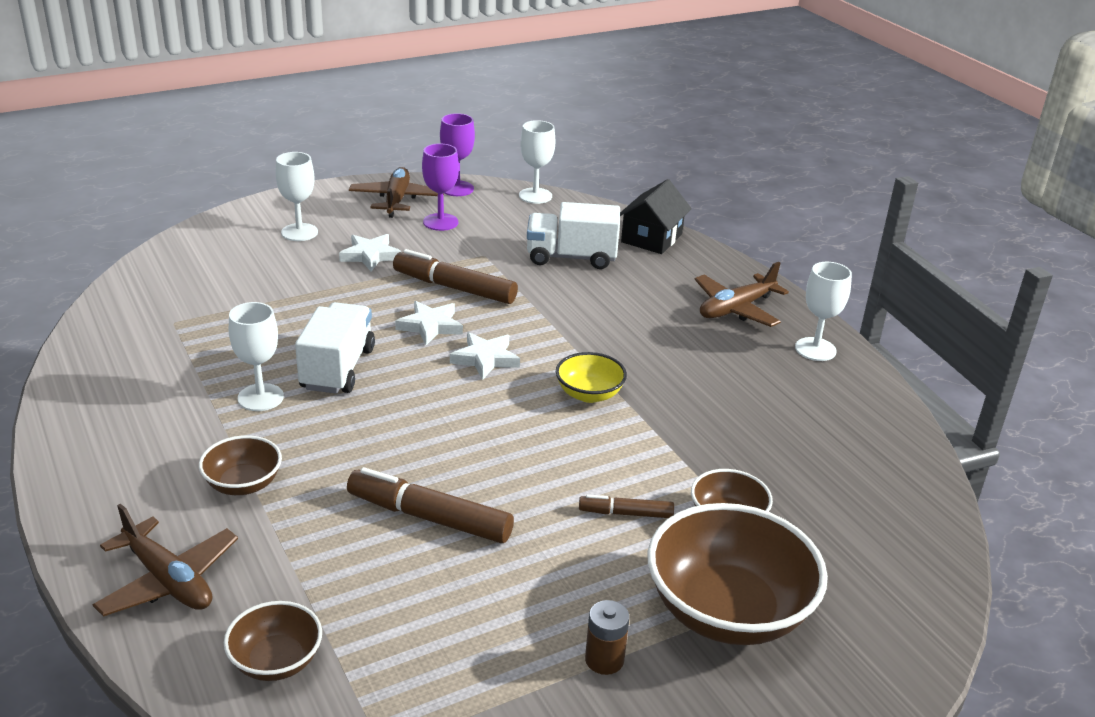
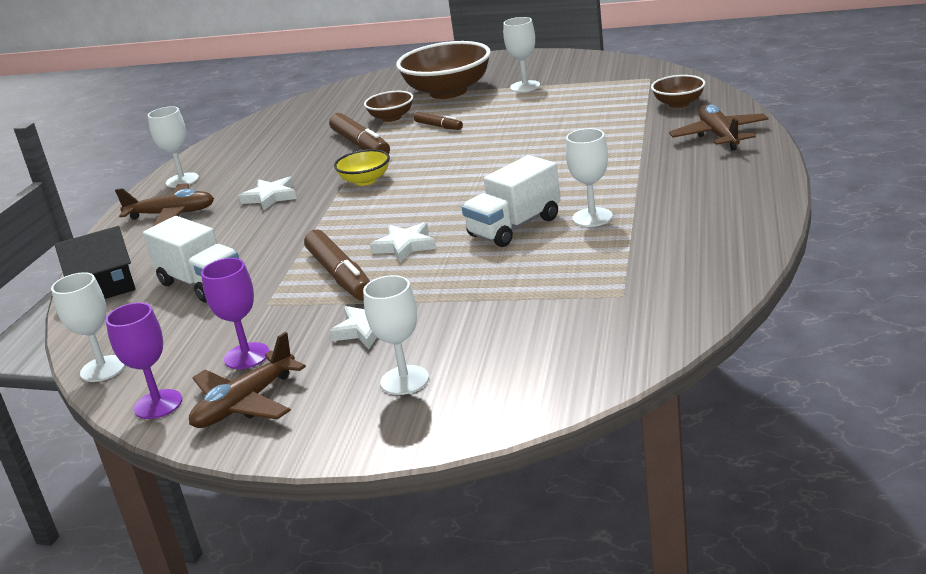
camera: 135 degrees left, 5 degrees down
brown bowl [199,435,282,495] -> none
brown marker [347,467,514,543] -> brown marker moved to [329,113,390,154]
white star [450,332,520,380] -> white star moved to [239,177,297,210]
brown battery [585,600,629,675] -> white goblet [503,17,540,92]

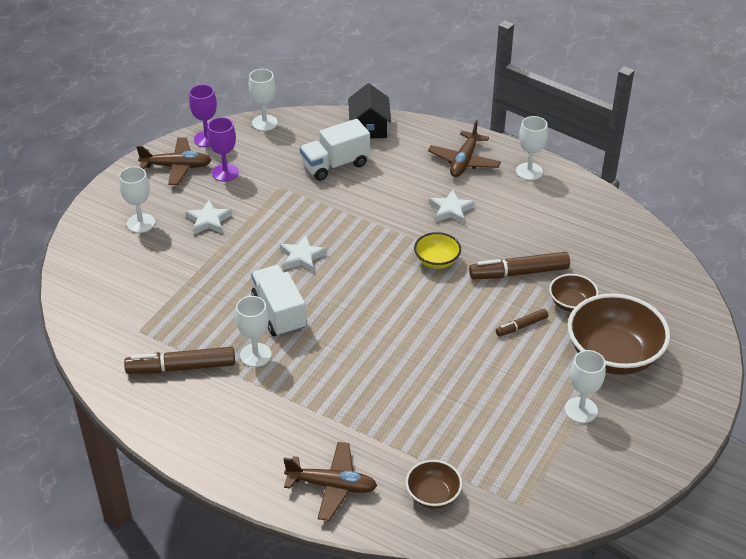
camera: 105 degrees right, 15 degrees up
brown plane [189,332,306,428] -> brown plane turned 120 degrees clockwise [136,137,211,185]
brown marker [304,229,370,301] -> brown marker moved to [124,347,235,374]

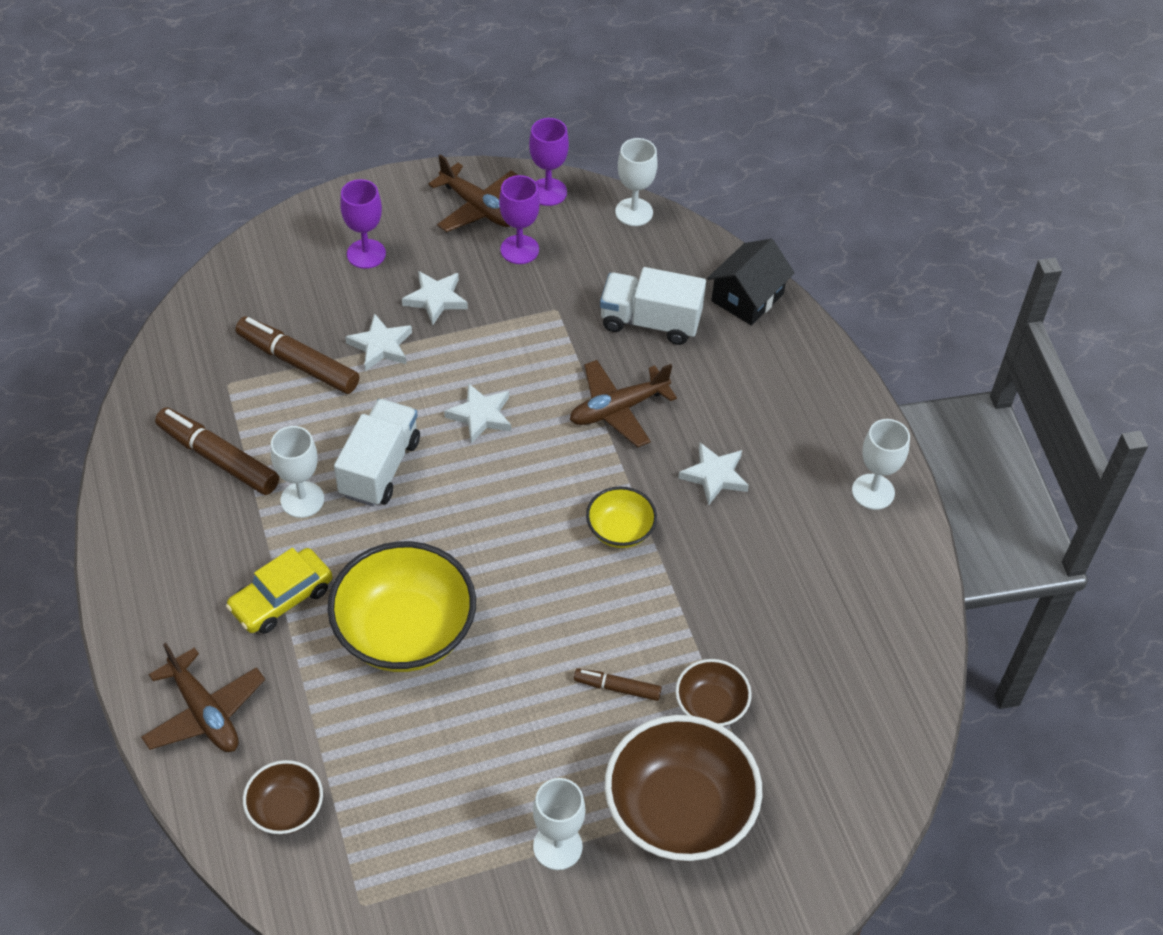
camera: 40 degrees right, 10 degrees up
white goblet [119,166,155,233] -> purple goblet [340,179,386,269]
brown plane [428,120,501,177] -> brown plane moved to [570,360,677,447]
brown marker [469,252,570,280] -> brown marker moved to [236,316,359,394]
none -> yellow car [226,548,333,634]
none -> yellow bowl [327,541,476,672]
none -> white star [345,313,412,371]

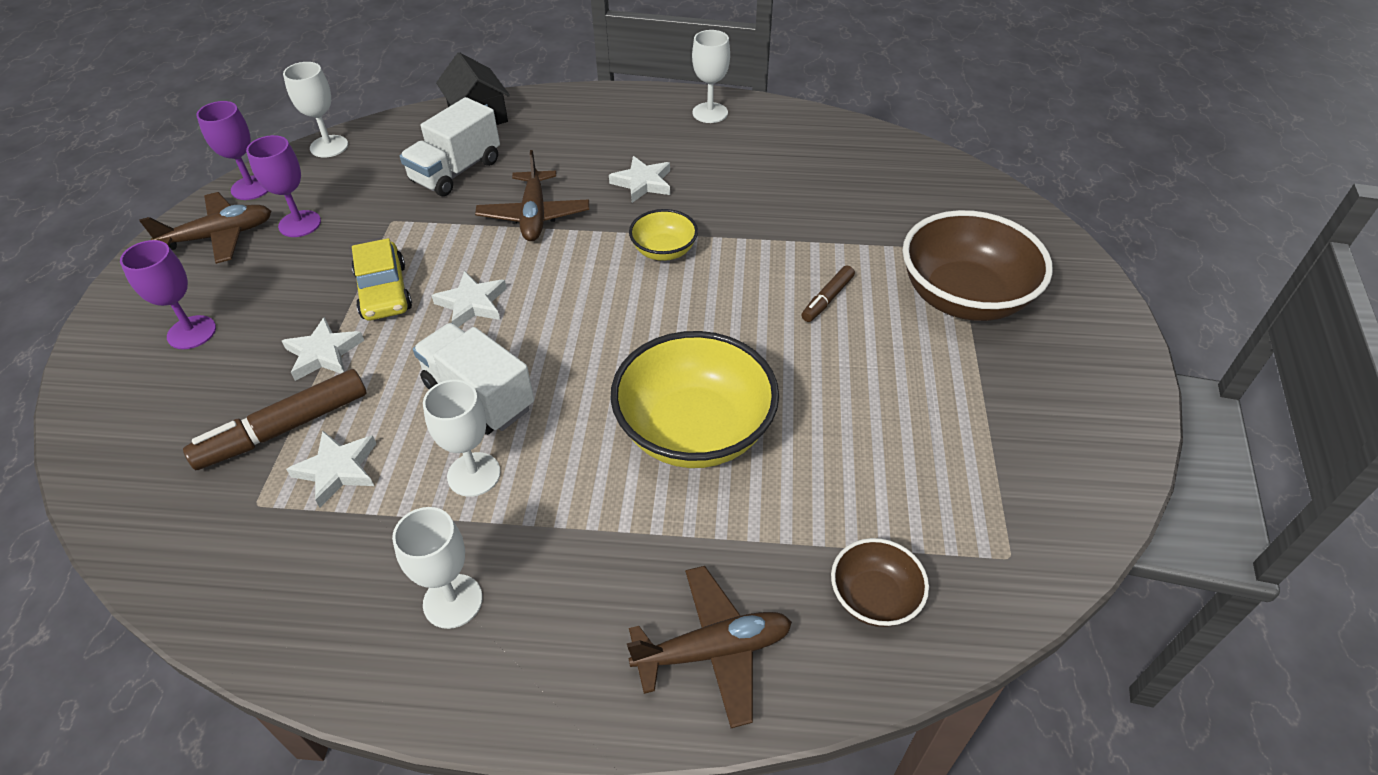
camera: 65 degrees left, 5 degrees down
brown marker [155,407,279,495] -> none
yellow car [226,548,333,634] -> yellow car moved to [352,238,412,321]
white star [402,271,468,325] -> white star moved to [286,430,376,508]
white goblet [533,778,585,870] -> white goblet moved to [392,507,483,629]
brown bowl [675,659,752,727] -> none

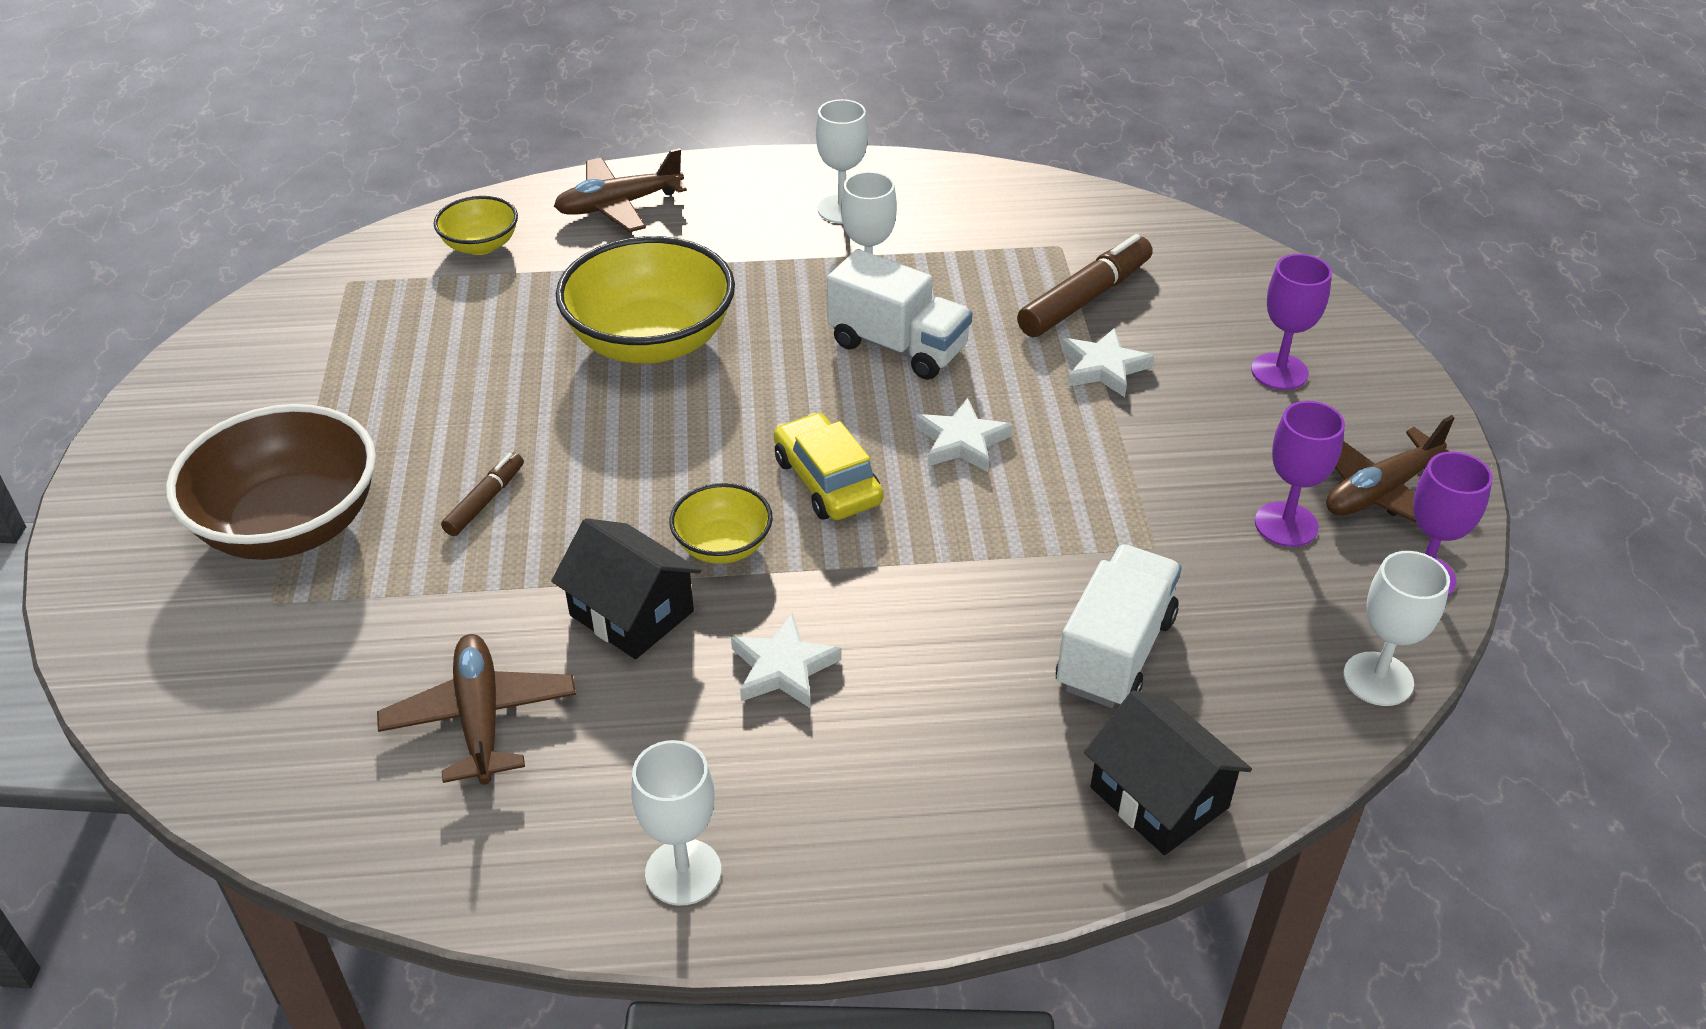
camera: 170 degrees right, 5 degrees down
white star [286,430,376,508] -> none
yellow car [352,238,412,321] -> yellow car moved to [774,413,883,520]
brown plane [475,150,589,241] -> brown plane moved to [377,634,576,785]
brown bowl [831,538,929,627] -> yellow bowl [434,196,518,255]
none -> black house [551,518,701,659]

